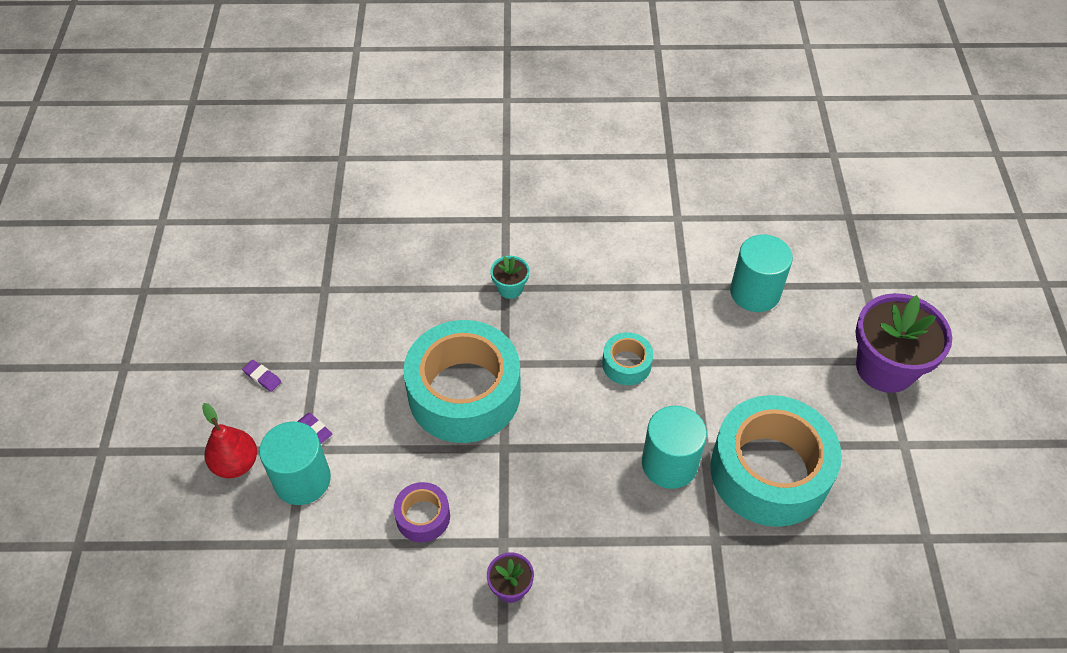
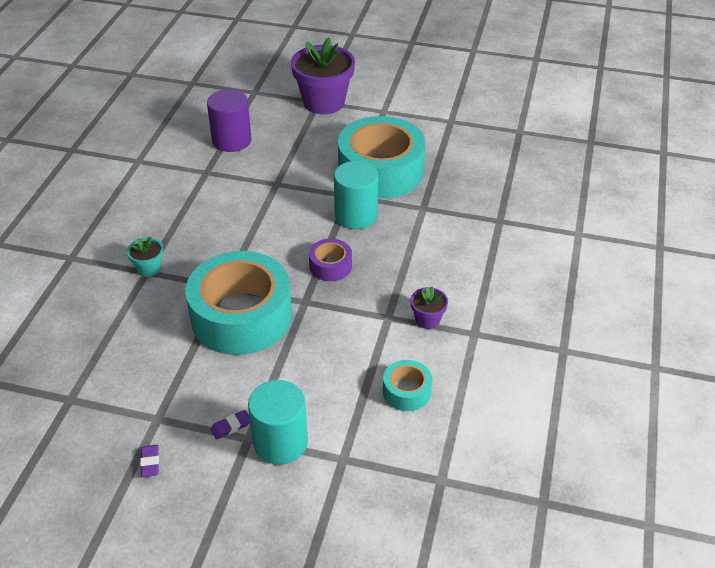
camera: 75 degrees left, 10 degrees down
red pear [202,403,257,478] -> none
purple eraser [242,360,281,392] -> purple eraser turned 60 degrees counterclockwise [140,445,159,477]
purple tape [394,482,450,542] -> purple tape moved to [309,239,352,281]
turquoise tape [602,332,653,385] -> turquoise tape moved to [383,360,432,411]
turquoise cylinder [730,234,793,312] -> purple cylinder [207,89,251,152]

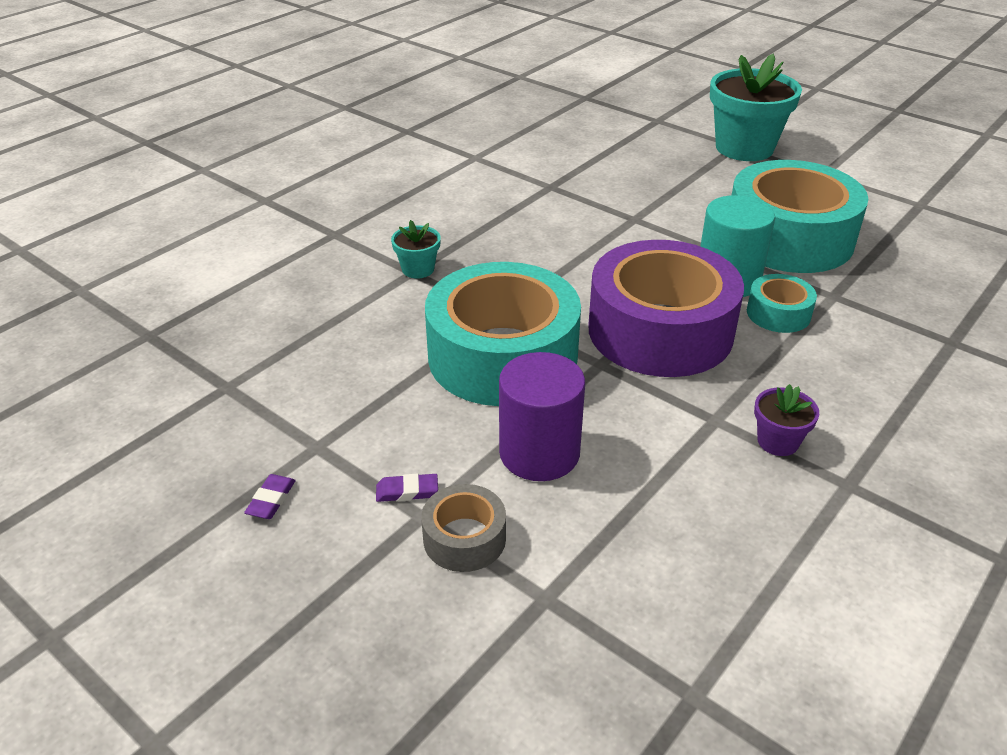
camera: 25 degrees right, 5 degrees down
purple cylinder [207,89,251,152] -> purple cylinder moved to [499,352,585,481]
turquoise cylinder [248,380,308,465] -> grey tape [421,484,506,572]
purple flower pot [291,37,355,114] -> turquoise flower pot [710,54,802,161]
purple tape [309,239,352,281] -> purple tape [588,240,744,377], size x2.24
turquoise tape [383,360,432,411] -> turquoise tape moved to [747,274,817,333]

